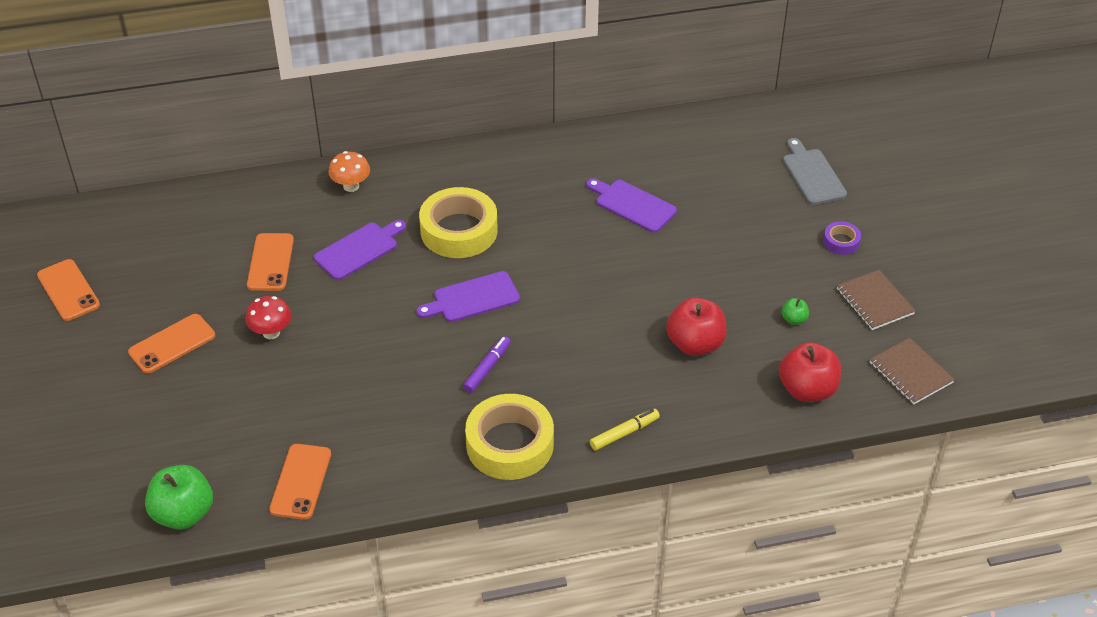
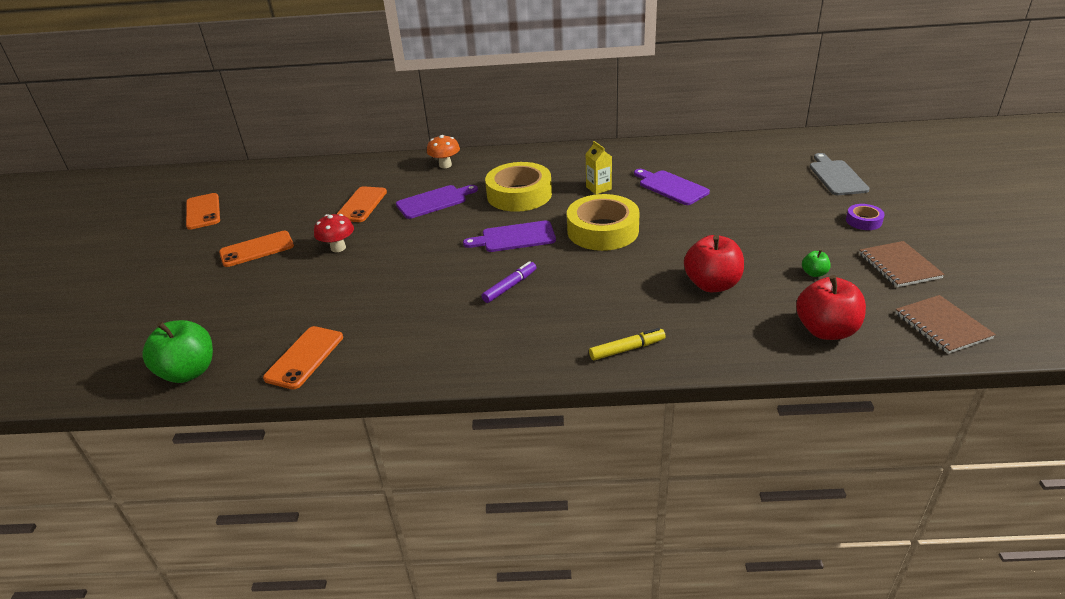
camera: 15 degrees right, 10 degrees down
yellow tape [465,394,554,480] -> yellow tape moved to [567,194,640,251]
none -> yellow carton [586,141,612,194]

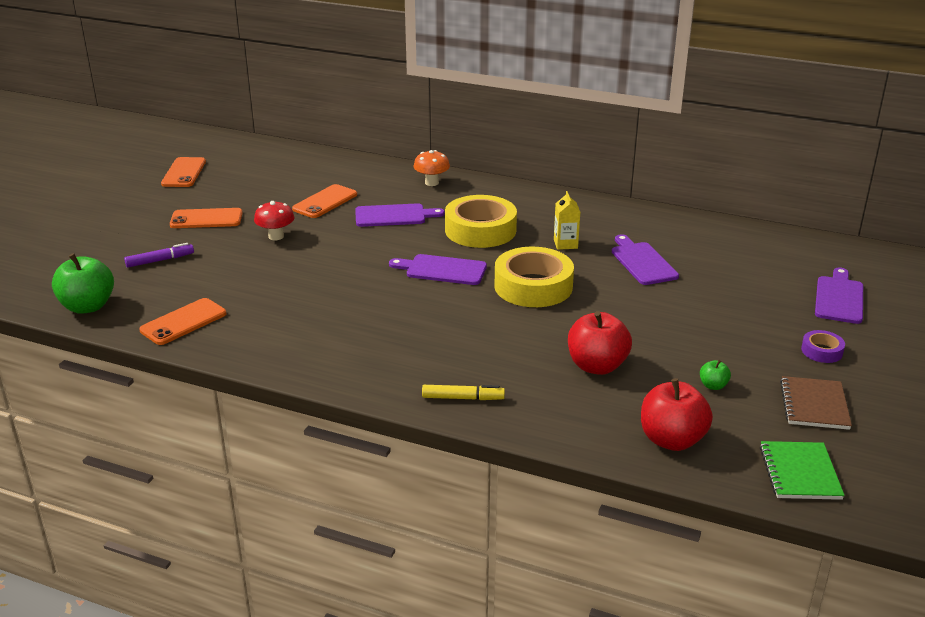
camera: 20 degrees right, 5 degrees down
purple marker [482,261,537,303] -> purple marker moved to [124,243,194,268]
grey cutting board [810,153,870,195] -> purple cutting board [815,267,863,324]
brown notebook [895,295,996,354] -> green notebook [760,441,845,500]

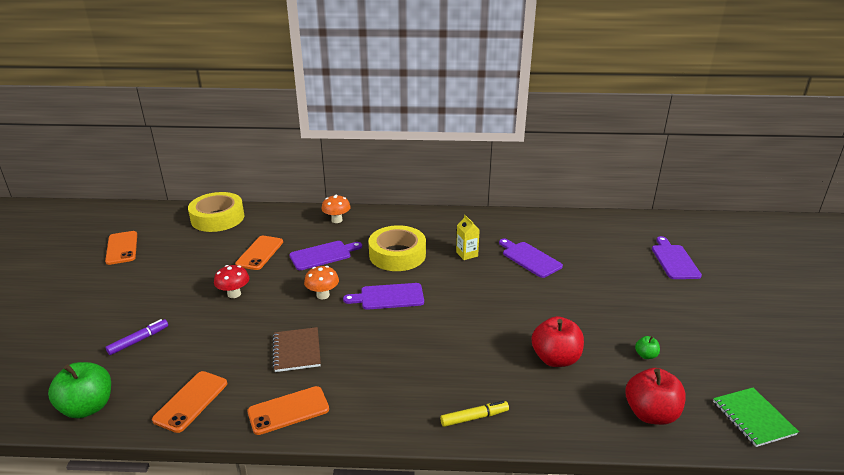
camera: 20 degrees left, 0 degrees up
orange phone [170,208,242,228] -> orange phone moved to [248,386,329,435]
yellow tape [494,247,574,307] -> yellow tape moved to [188,192,245,232]
brown notebook [780,376,852,430] -> brown notebook moved to [273,327,321,372]
purple tape [801,330,845,363] -> none
none -> orange mushroom [304,266,339,299]

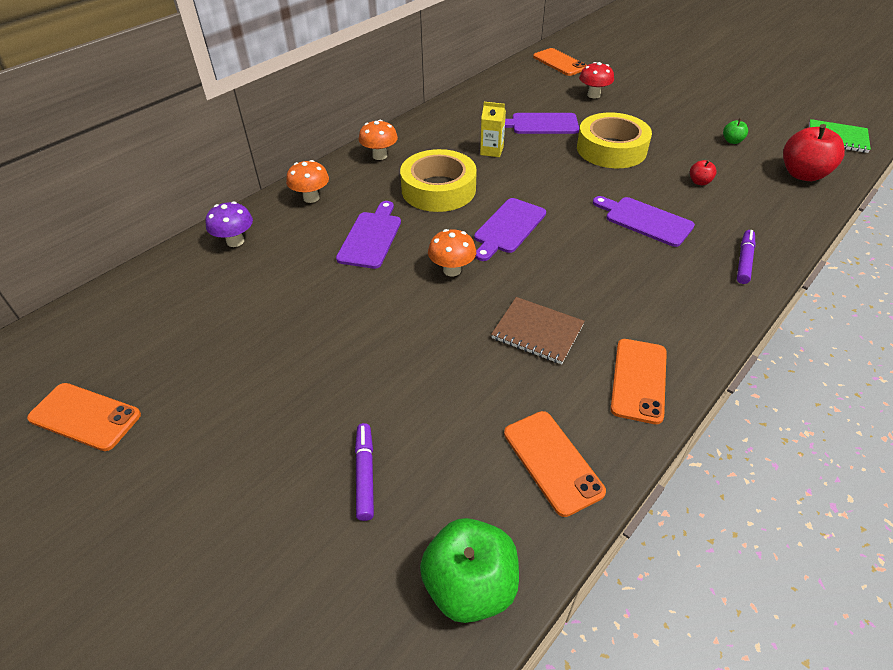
camera: 50 degrees left, 15 degrees up
yellow tape [188,192,245,232] -> yellow tape moved to [577,112,652,168]
red mushroom [214,265,249,298] -> red mushroom moved to [579,62,614,99]
orange phone [235,236,283,270] -> orange phone moved to [533,48,587,76]
yellow marker [440,401,509,427] -> purple marker [737,230,755,284]
red apple [532,316,584,367] -> red apple [690,160,717,185], size x0.47
purple cutting board [652,236,702,279] -> purple cutting board moved to [593,196,695,247]
none -> purple mushroom [205,201,253,247]
none -> orange mushroom [359,120,398,160]

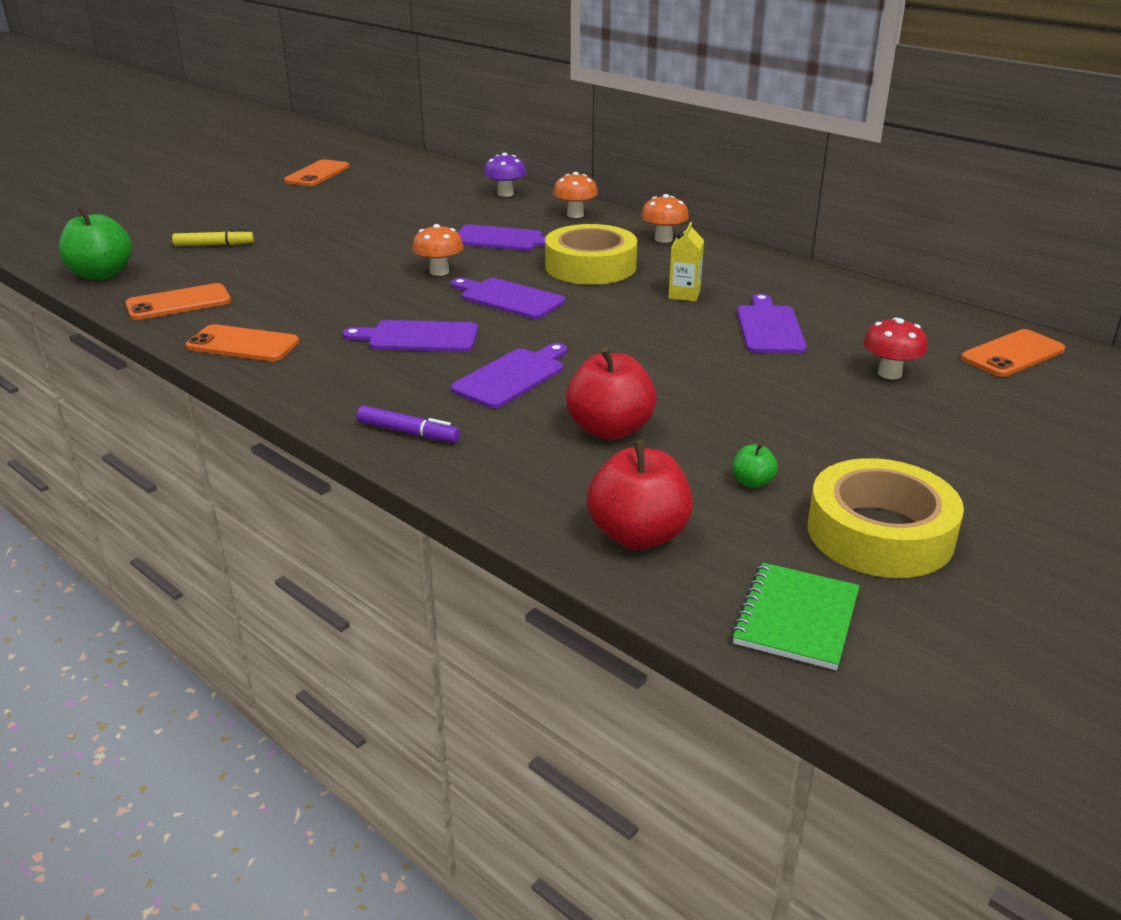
camera: 90 degrees right, 15 degrees down
purple marker [355,423,374,521] -> yellow marker [172,229,254,246]
brown notebook [491,297,585,364] -> none
yellow tape [577,112,652,168] -> yellow tape moved to [808,458,964,578]
red apple [690,160,717,185] -> red apple [566,347,657,440], size x2.15
none -> purple cutting board [342,320,478,352]

